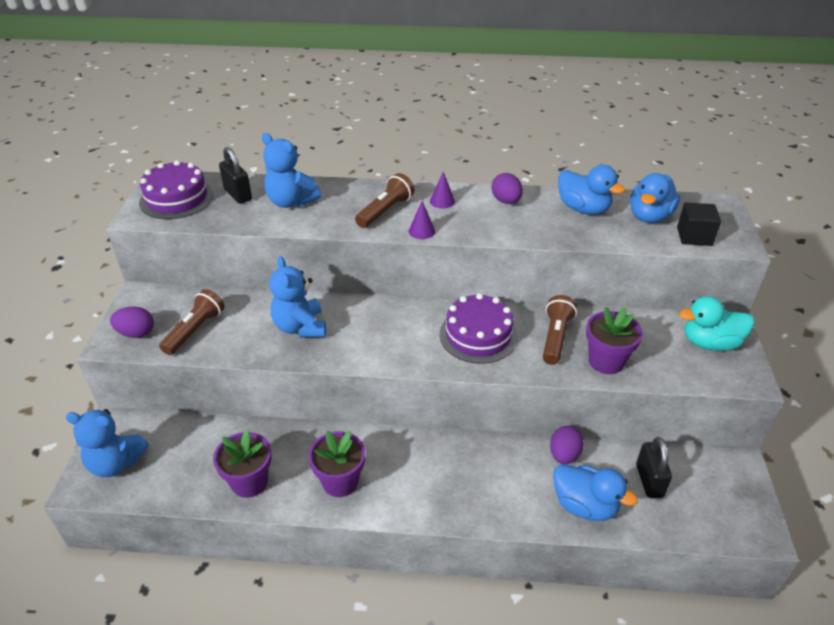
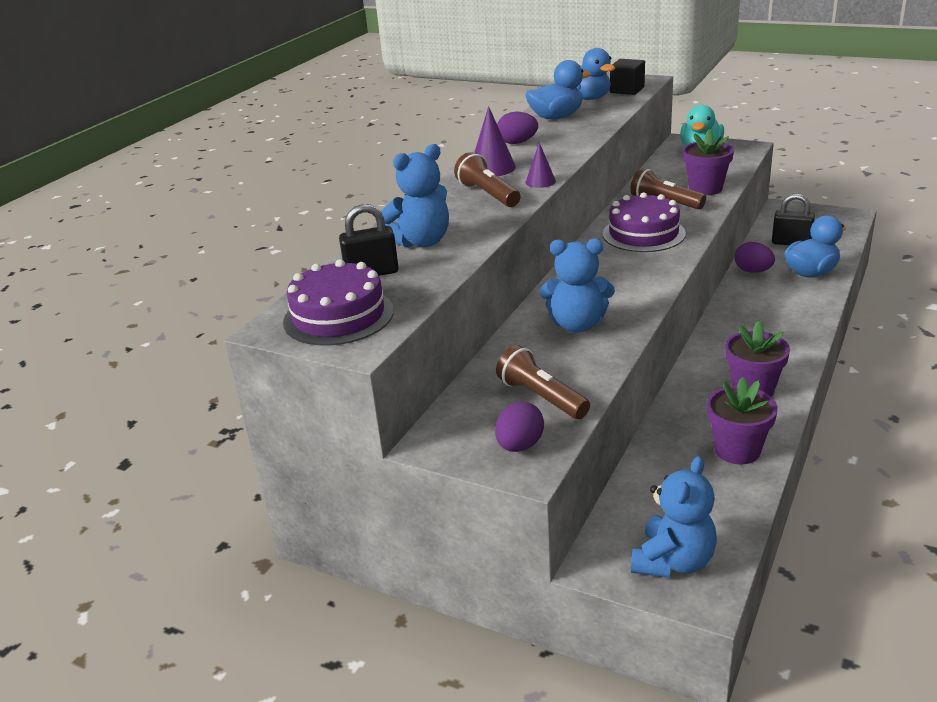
camera: 65 degrees left, 10 degrees down
purple cone [430,172,455,209] -> purple cone [474,106,516,176], size x1.60

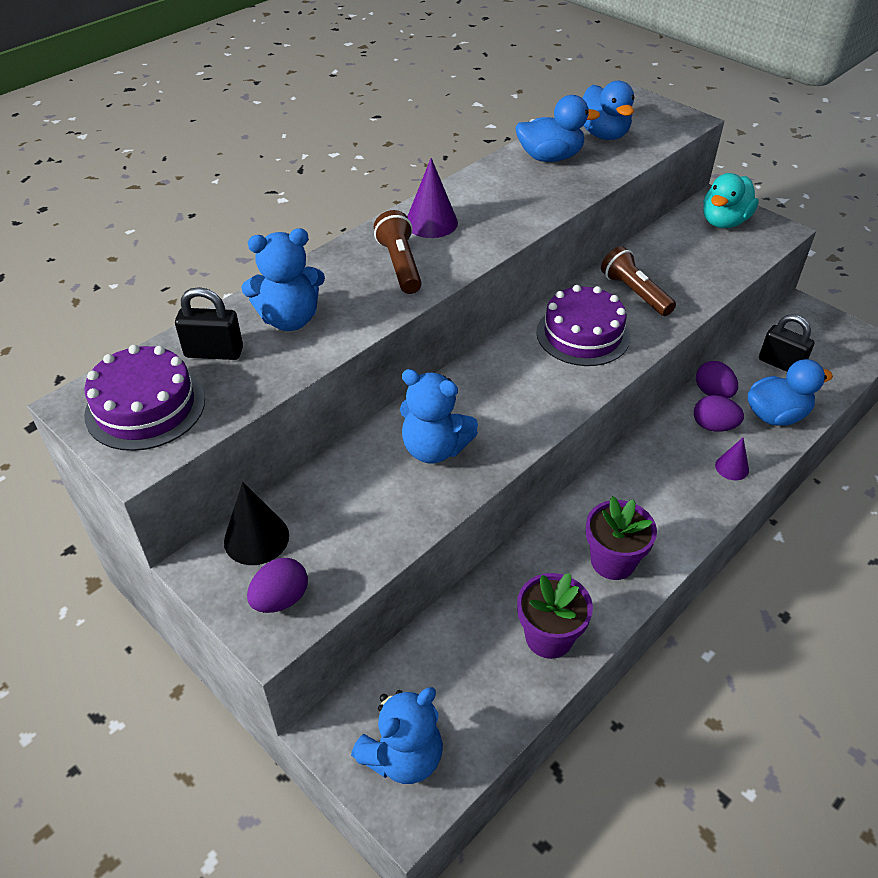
camera: 15 degrees right, 15 degrees up
brown flashlight [496,345,590,419] -> none
purple egg [497,112,538,144] -> purple egg moved to [694,395,744,432]
purple cone [525,142,556,188] -> purple cone moved to [715,438,749,480]
black cube [610,59,645,95] -> none
purple flower pot [683,129,734,195] -> none
none -> black cone [224,482,289,565]

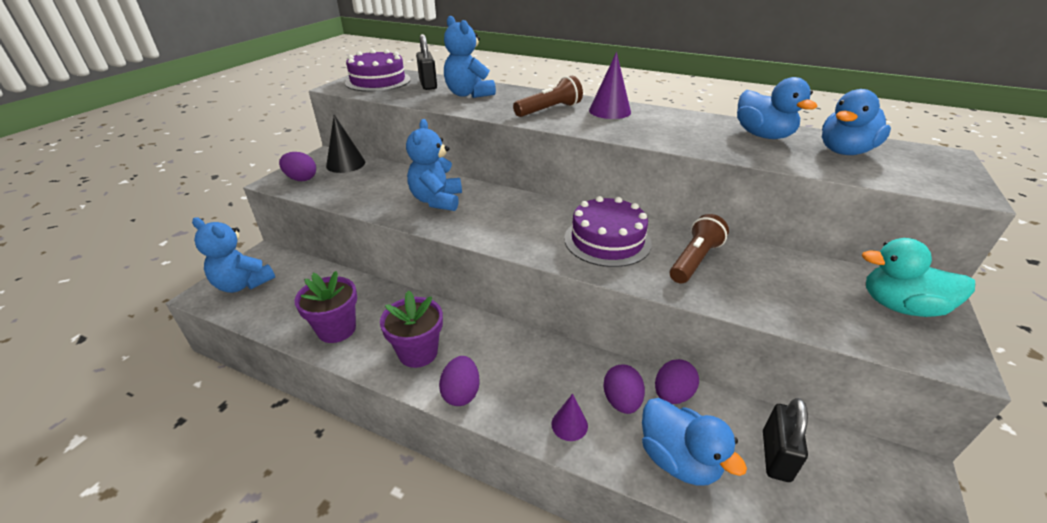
camera: 70 degrees right, 10 degrees down
none -> purple egg [439,356,480,406]

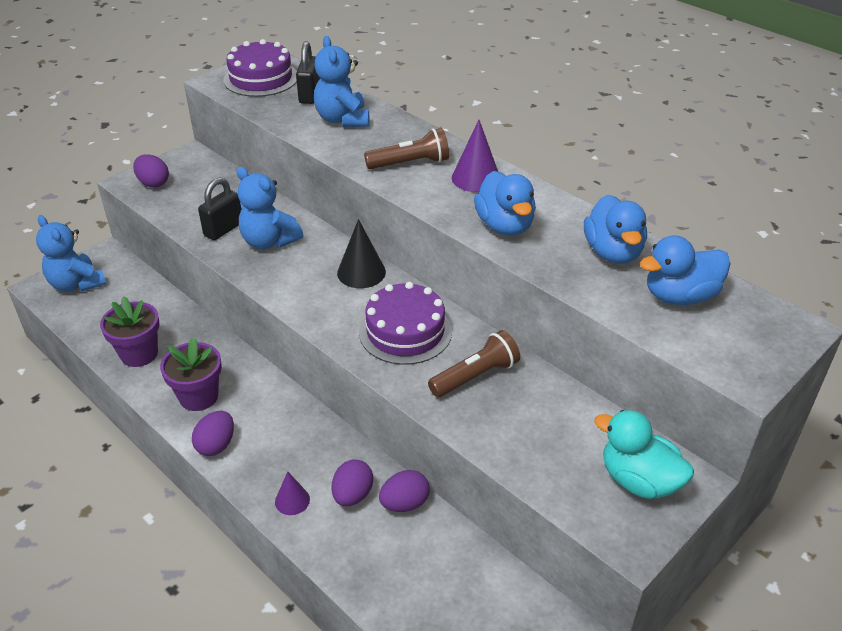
camera: 20 degrees right, 5 degrees up
black cone [326,115,365,173] -> black cone moved to [337,219,386,288]
blue teddy bear [406,119,462,211] -> blue teddy bear turned 75 degrees counterclockwise [236,167,303,249]
blue duck [642,398,747,486] -> blue duck moved to [474,171,536,236]
black padlock [763,398,808,482] -> black padlock moved to [198,178,242,240]

